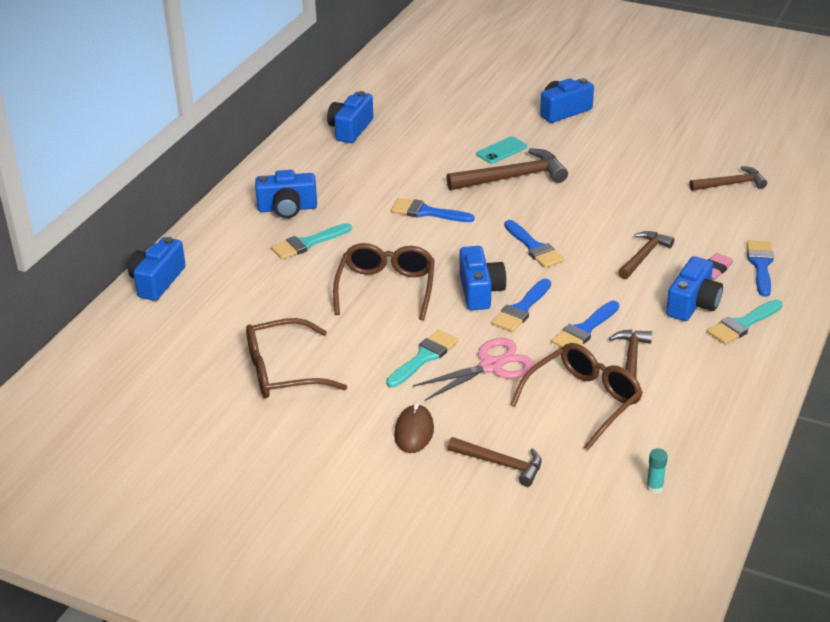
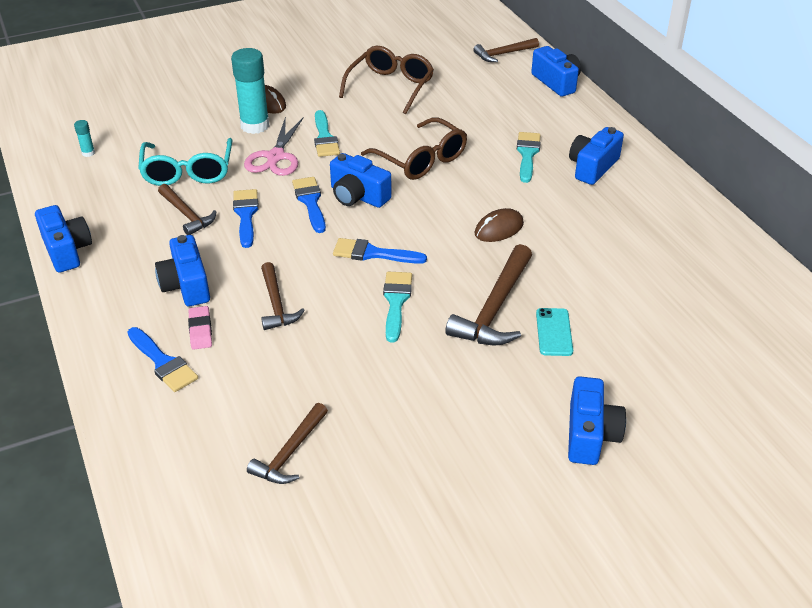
camera: 130 degrees right, 5 degrees up
blue camera [327,91,373,143] -> blue camera moved to [35,205,92,273]
blue brush [391,198,475,222] -> brown mouse [475,208,524,242]
brown hammer [448,437,542,487] -> brown hammer moved to [473,38,539,62]
brown glasses [511,343,643,450] -> turquoise glasses [138,138,232,186]
turquoise brush [707,299,783,345] -> turquoise brush moved to [383,272,412,343]
none -> turquoise glue stick [231,48,269,134]

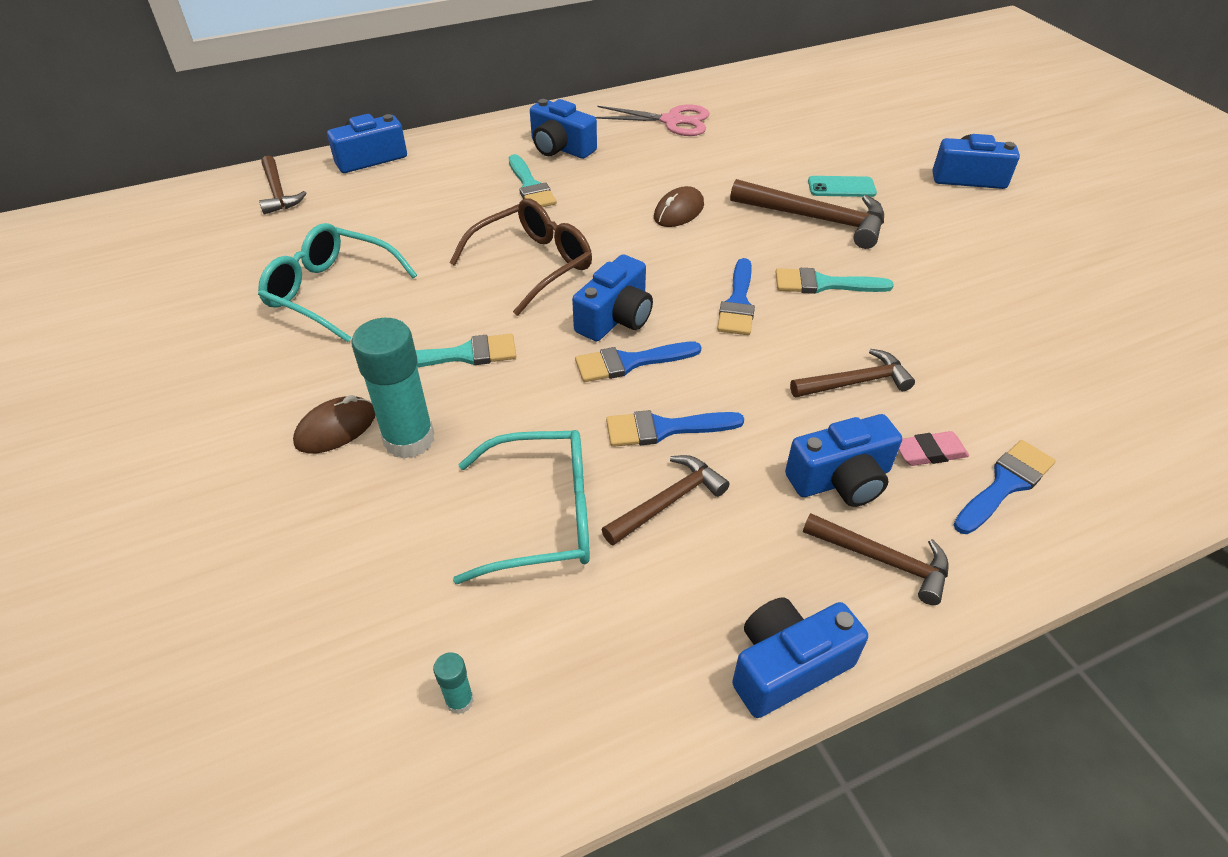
camera: 90 degrees left, 5 degrees up
pink scissors [244,116,303,176] -> pink scissors moved to [595,105,709,136]
brown hammer [247,403,328,484] -> brown hammer moved to [803,513,948,605]
brown glasses [339,46,434,114] -> turquoise glasses [258,223,417,342]
brown mouse [475,208,524,242] -> brown mouse turned 75 degrees clockwise [654,186,704,227]
turquoise brush [517,132,540,183] -> turquoise brush turned 120 degrees counterclockwise [509,154,557,207]

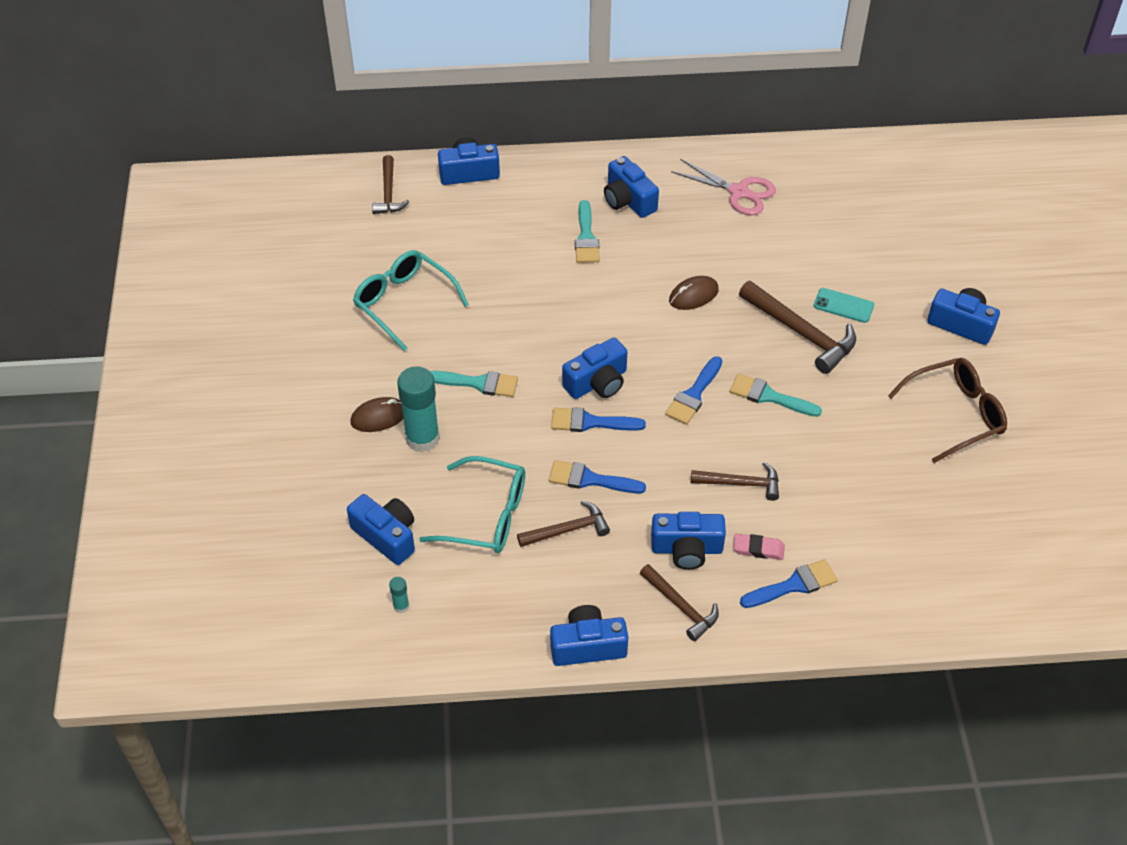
camera: 20 degrees right, 5 degrees up
brown glasses [450,198,592,316] -> brown glasses moved to [888,358,1007,463]
none -> blue camera [347,494,415,565]

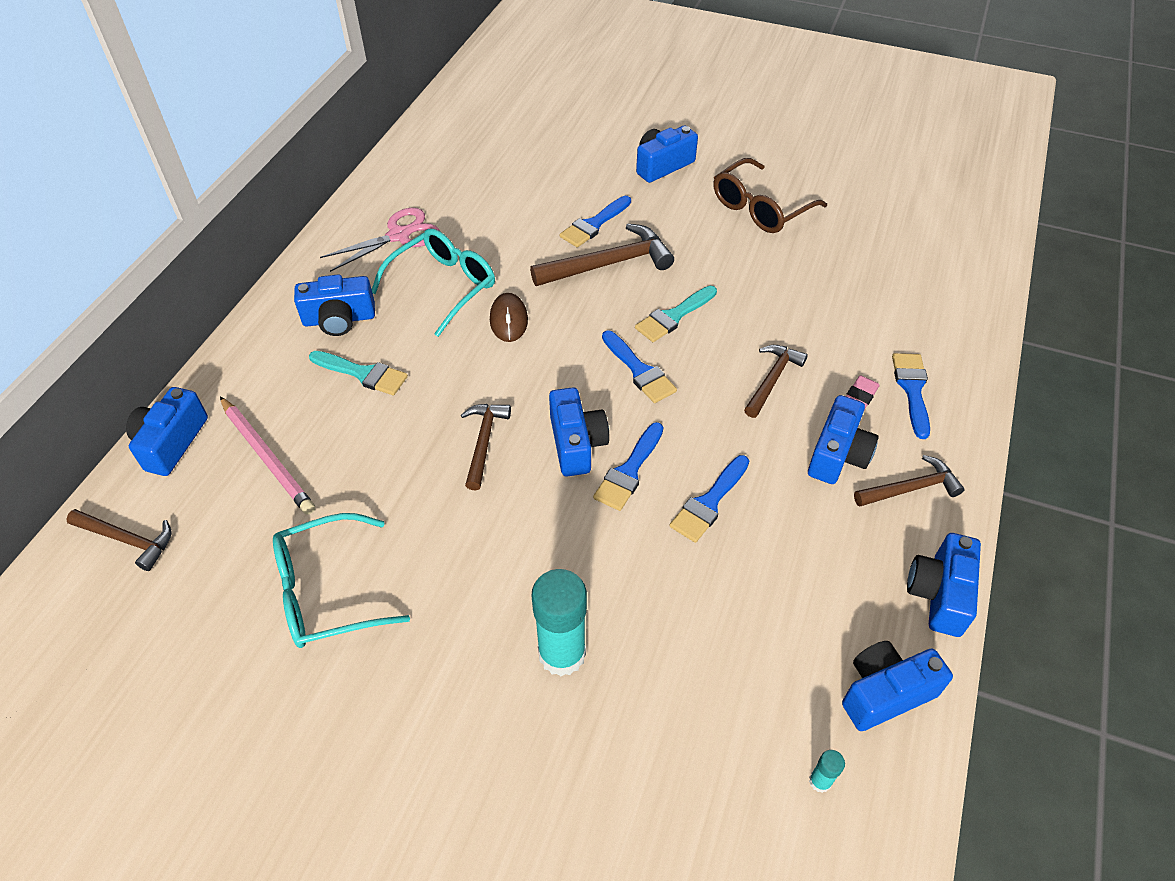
camera: 65 degrees left, 0 degrees up
blue camera [347,494,415,565] -> blue camera moved to [842,641,953,731]
brown mouse [350,397,404,432] -> none
turquoise glasses [419,456,525,553] -> turquoise glasses moved to [372,228,495,337]
turquoise brush [430,371,518,397] -> none
brown hammer [517,501,610,547] -> brown hammer moved to [461,404,511,490]
turquoise phone [814,288,874,323] -> blue brush [560,196,631,247]
brown glasses [888,358,1007,463] -> brown glasses turned 135 degrees counterclockwise [713,158,827,233]
none -> pink pencil [220,397,315,514]

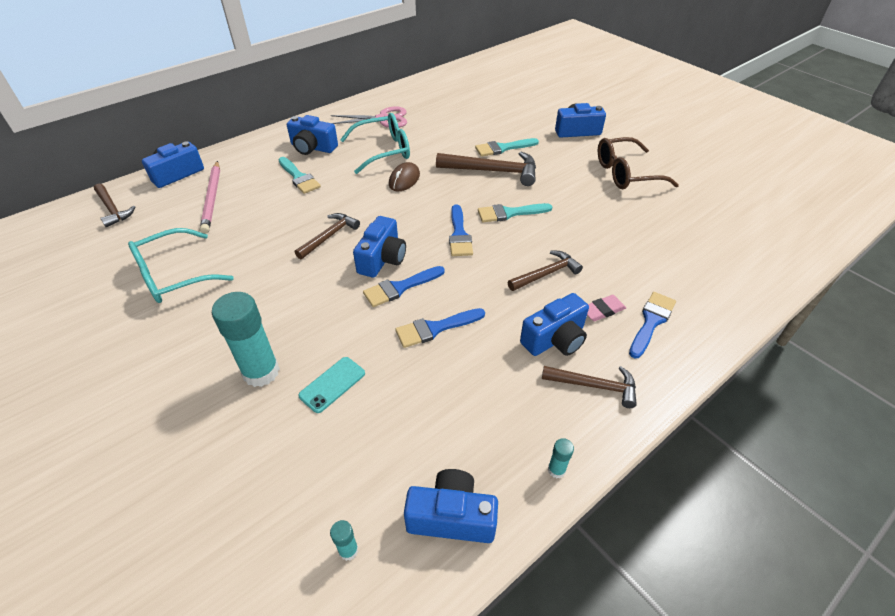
camera: 30 degrees right, 5 degrees down
turquoise glasses [273,513,410,648] -> turquoise glasses turned 45 degrees counterclockwise [128,228,234,303]
blue brush [560,196,631,247] -> turquoise brush [475,138,539,157]
blue camera [907,533,981,637] -> turquoise glue stick [548,438,574,478]
none -> turquoise phone [298,357,365,413]

